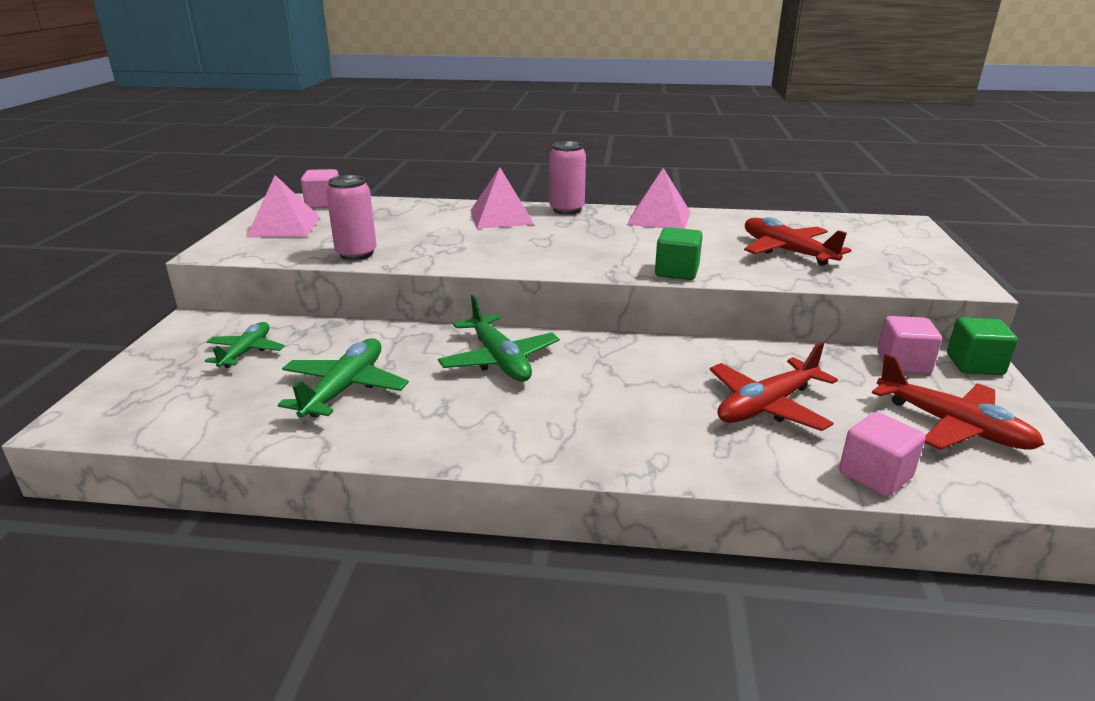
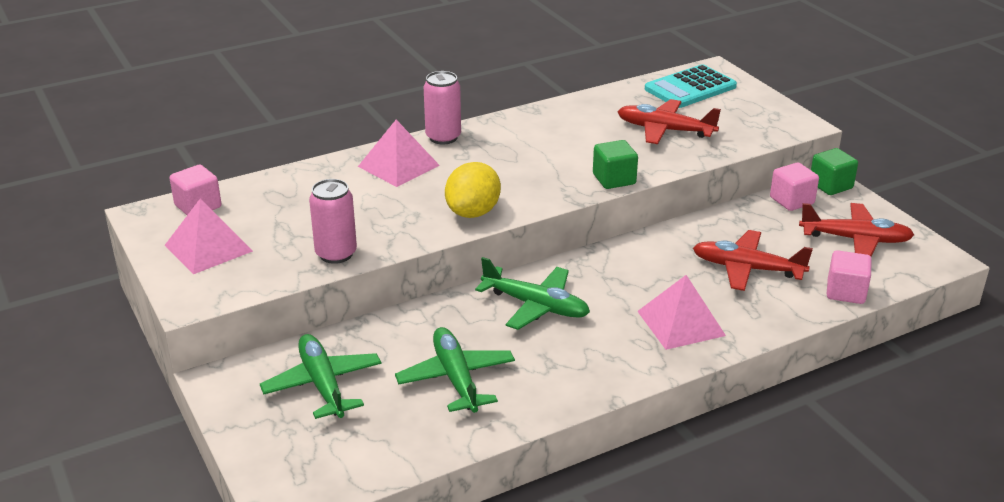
camera: 35 degrees left, 5 degrees up
green plane [205,322,285,368] -> green plane [260,334,382,419], size x1.52
pink pyramid [627,168,691,229] -> pink pyramid moved to [637,275,726,350]
red plane [710,342,838,431] -> red plane turned 90 degrees clockwise [693,230,813,291]
none -> yellow lemon [445,162,501,218]
none -> turquoise calculator [645,64,737,108]

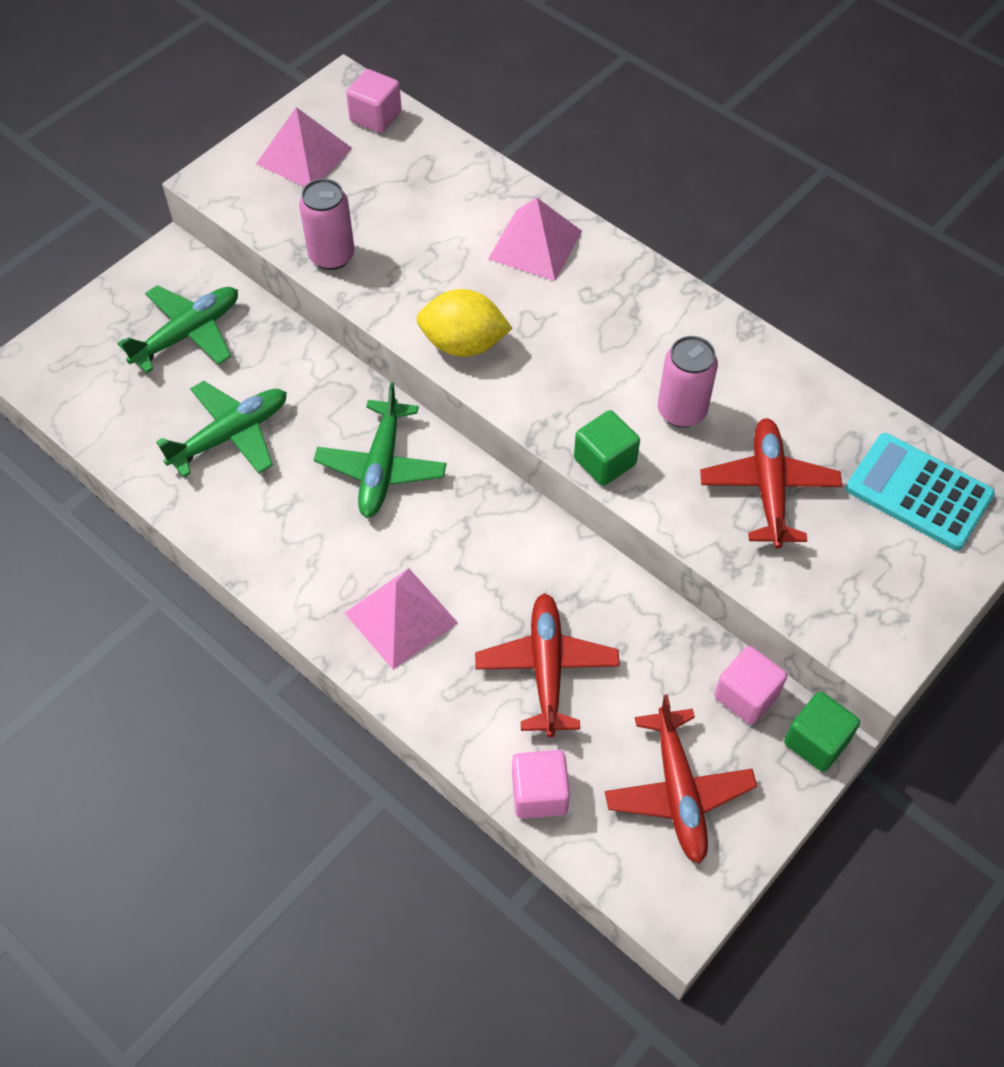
camera: 70 degrees right, 25 degrees up
pink can [424,71,461,144] -> pink can moved to [658,336,718,428]

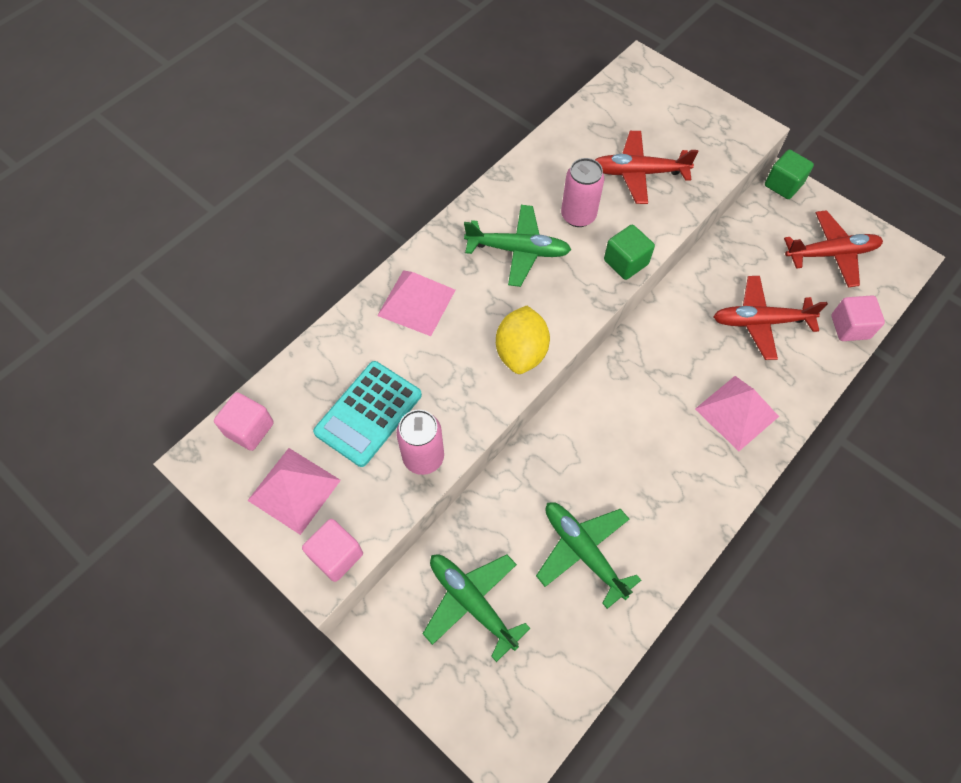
camera: 90 degrees left, 5 degrees up
green plane [314,382,446,518] -> green plane moved to [464,205,571,287]
pink cube [714,646,787,725] -> pink cube moved to [302,519,363,582]
turquoise calculator [846,433,995,550] -> turquoise calculator moved to [313,361,422,467]

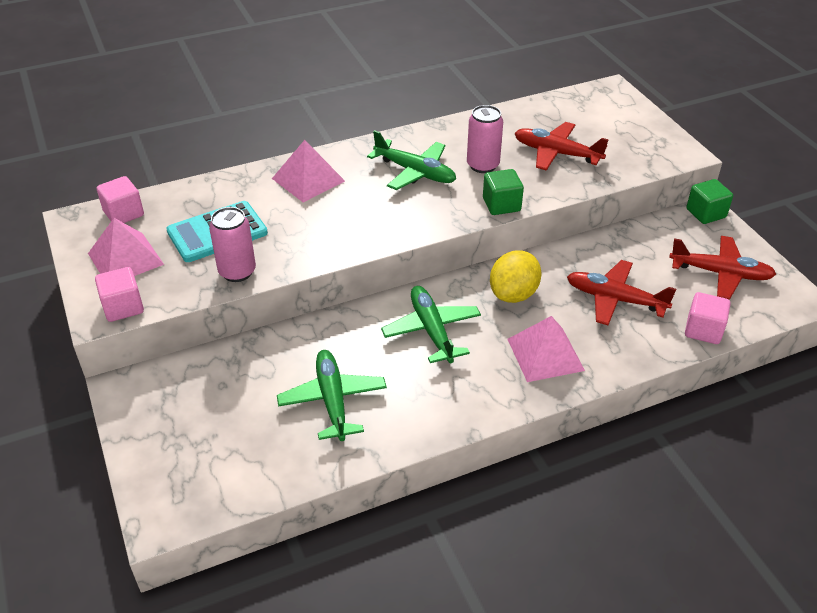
camera: 25 degrees right, 20 degrees down
green plane [423,554,530,662] -> green plane moved to [381,286,481,363]
yellow lemon [496,306,550,374] -> yellow lemon moved to [490,250,541,303]

